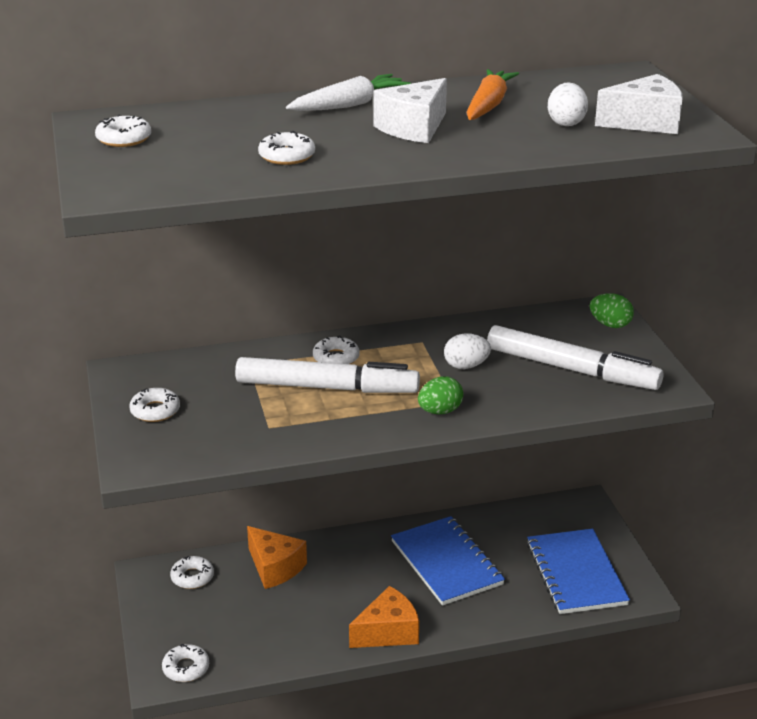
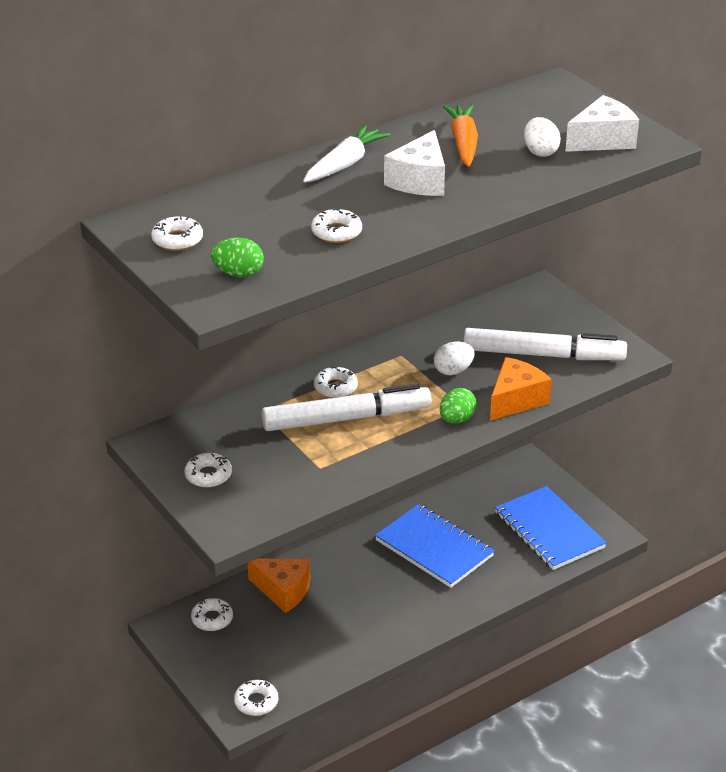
camera: 20 degrees left, 5 degrees up
orange cheese [349,586,419,648] -> orange cheese moved to [490,357,552,421]
green egg [590,293,634,328] -> green egg moved to [211,238,264,278]

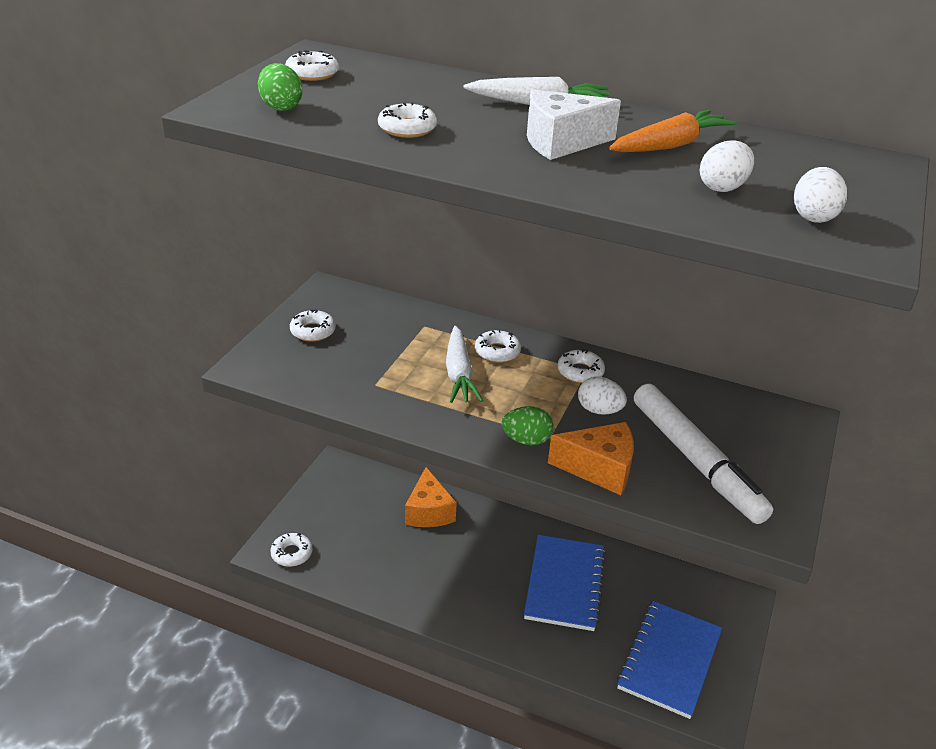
camera: 55 degrees right, 0 degrees up
white donut [191,598,233,631] -> white donut moved to [558,349,605,383]
white marker [262,384,431,431] -> white carrot [446,326,483,403]
white cheese [565,95,639,152] -> white egg [794,167,847,223]

